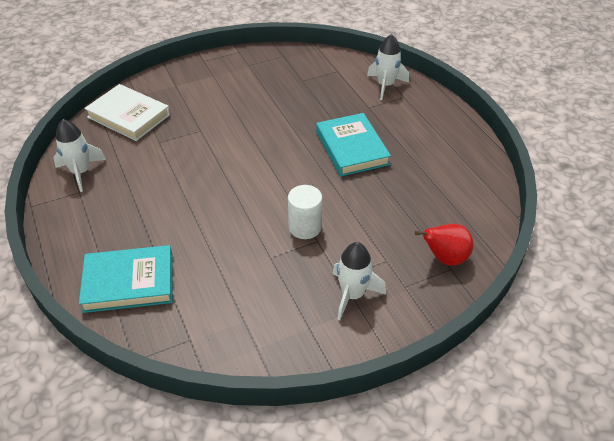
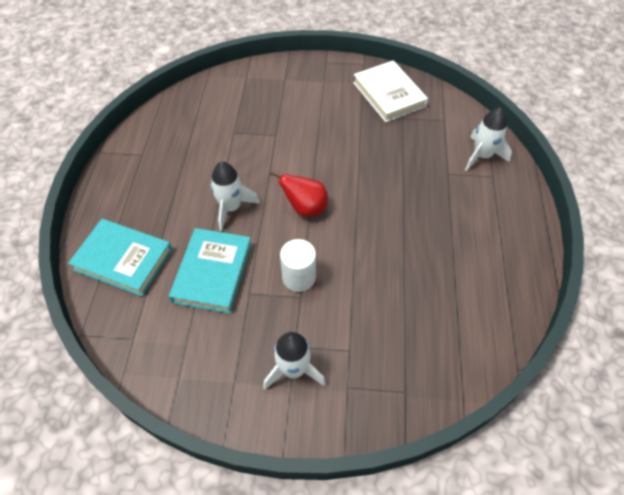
camera: 30 degrees right, 10 degrees up
white rocket [53,119,106,192] -> white rocket moved to [210,162,260,231]
white book [84,84,170,141] -> white book moved to [353,60,428,122]
turquoise book [316,113,391,176] -> turquoise book moved to [169,228,252,314]
red pear [415,224,474,266] -> red pear moved to [269,171,328,217]

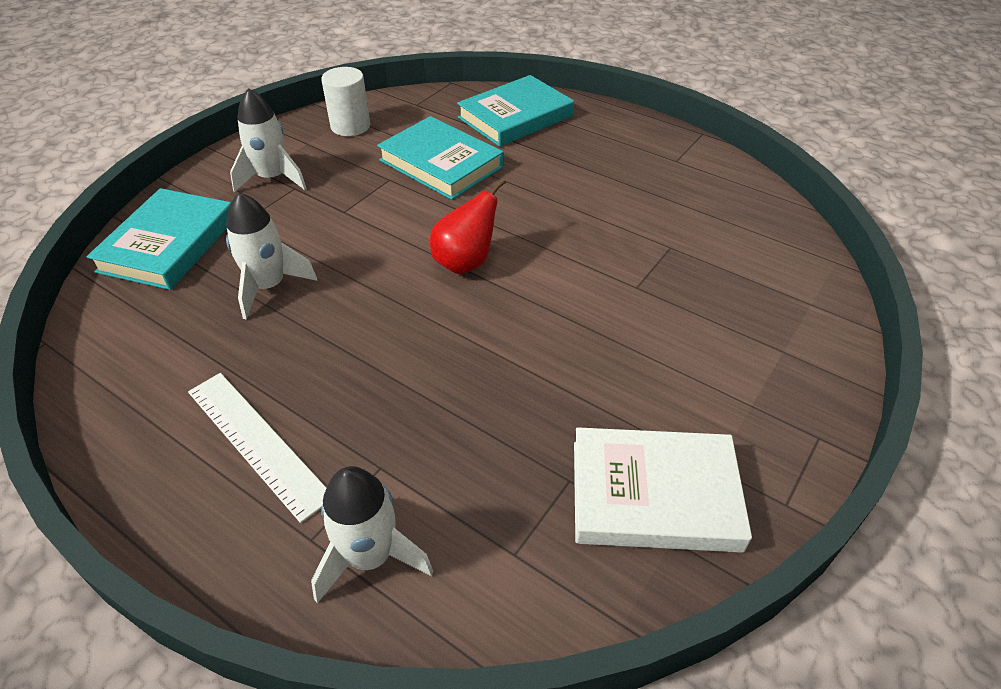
camera: 120 degrees right, 10 degrees down
white rocket [210,162,260,231] -> white rocket moved to [226,192,317,320]
white cylinder [280,239,316,292] -> white cylinder moved to [321,67,370,136]
none -> turquoise book [86,188,231,290]
none -> white ruler [188,373,327,523]

